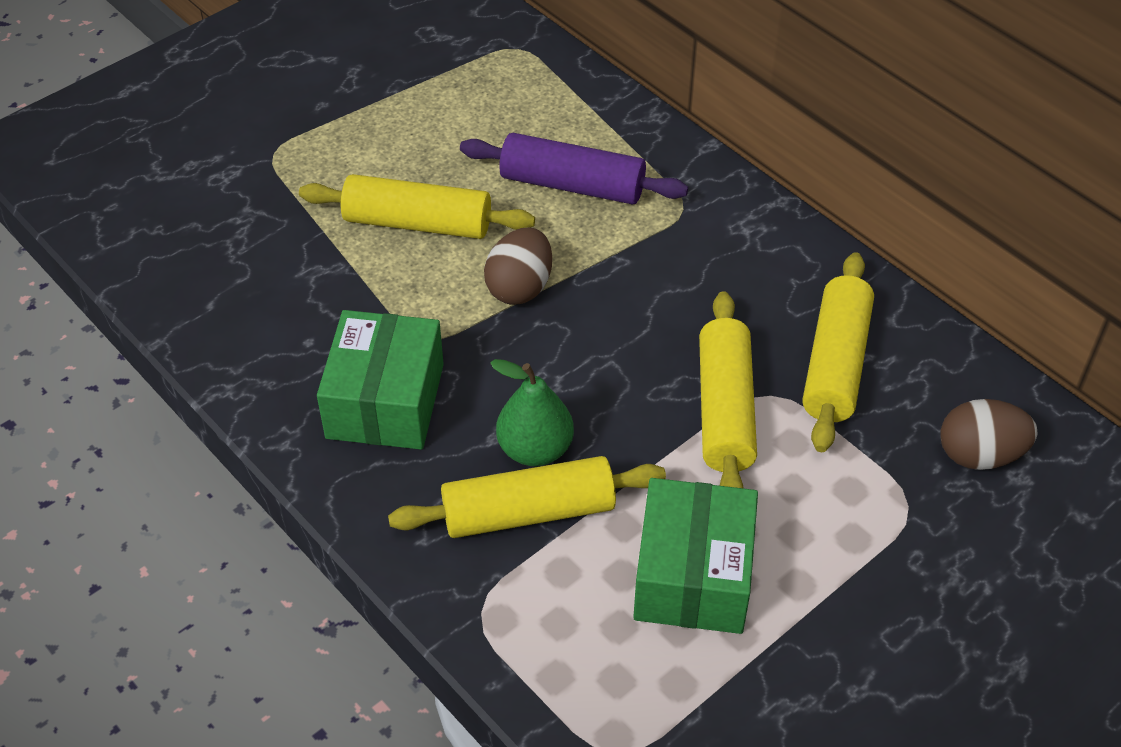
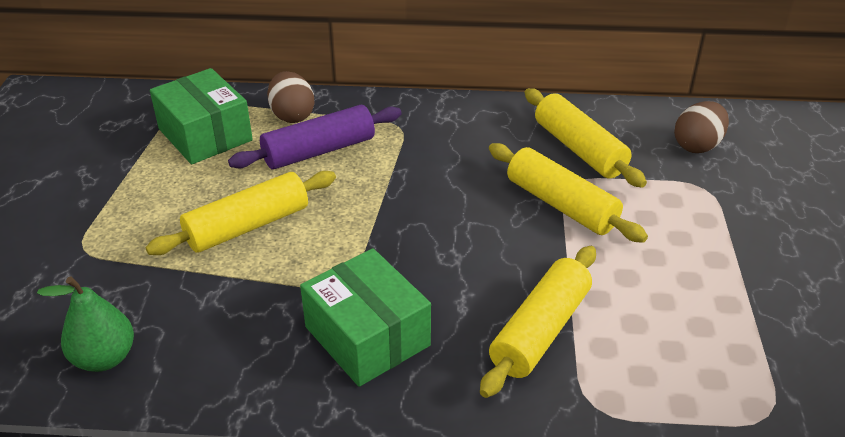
camera: 45 degrees left, 10 degrees down
brown egg [484,227,552,305] -> brown egg moved to [267,71,315,123]
green pear [490,359,574,466] -> green pear moved to [37,276,134,372]
green box [633,478,758,634] -> green box moved to [150,68,253,164]

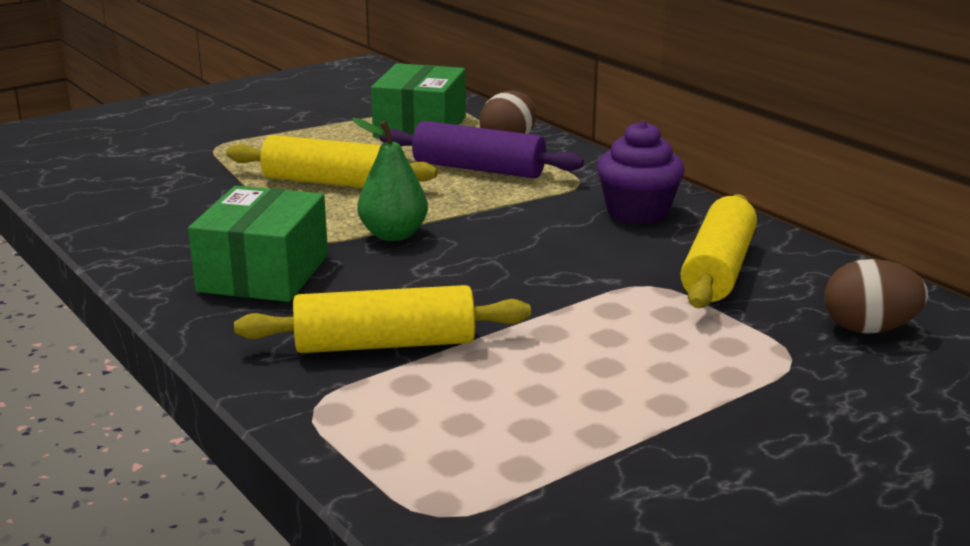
camera: 50 degrees right, 15 degrees down
green pear [37,276,134,372] -> green pear moved to [352,118,428,241]
yellow rolling pin [489,143,648,243] -> none
none -> purple cupcake [597,120,685,224]

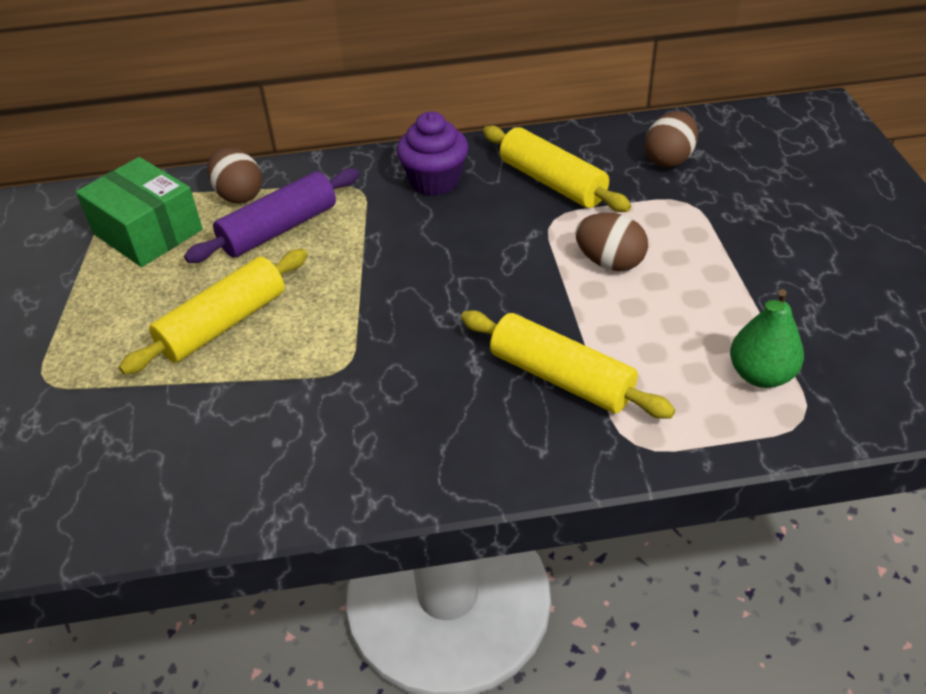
camera: 60 degrees left, 20 degrees up
green box [188,186,328,302] -> none
yellow rolling pin [234,285,531,353] -> yellow rolling pin turned 75 degrees counterclockwise [461,311,675,419]
green pear [352,118,428,241] -> green pear moved to [730,289,804,388]
none -> brown egg [575,213,648,271]

